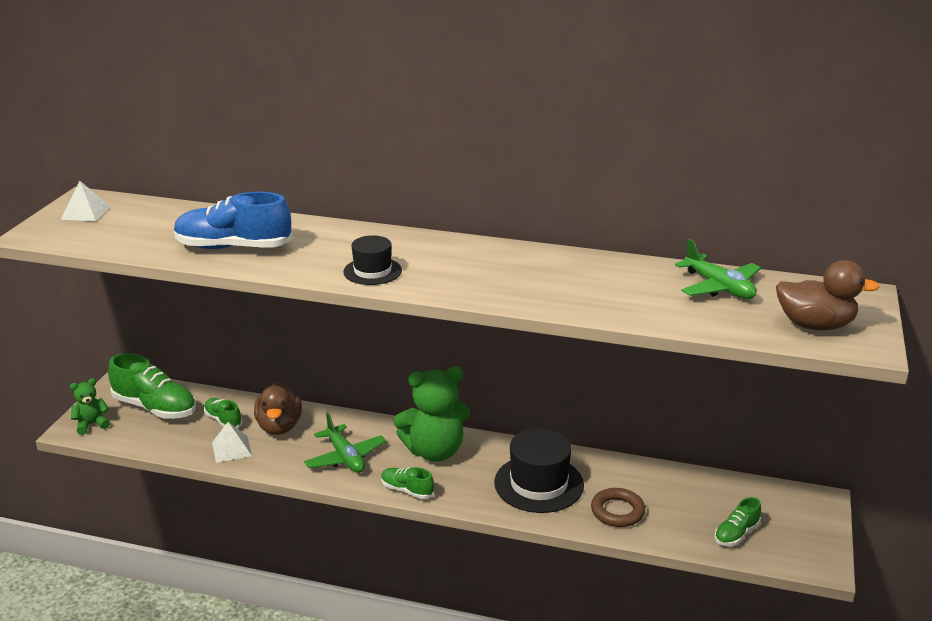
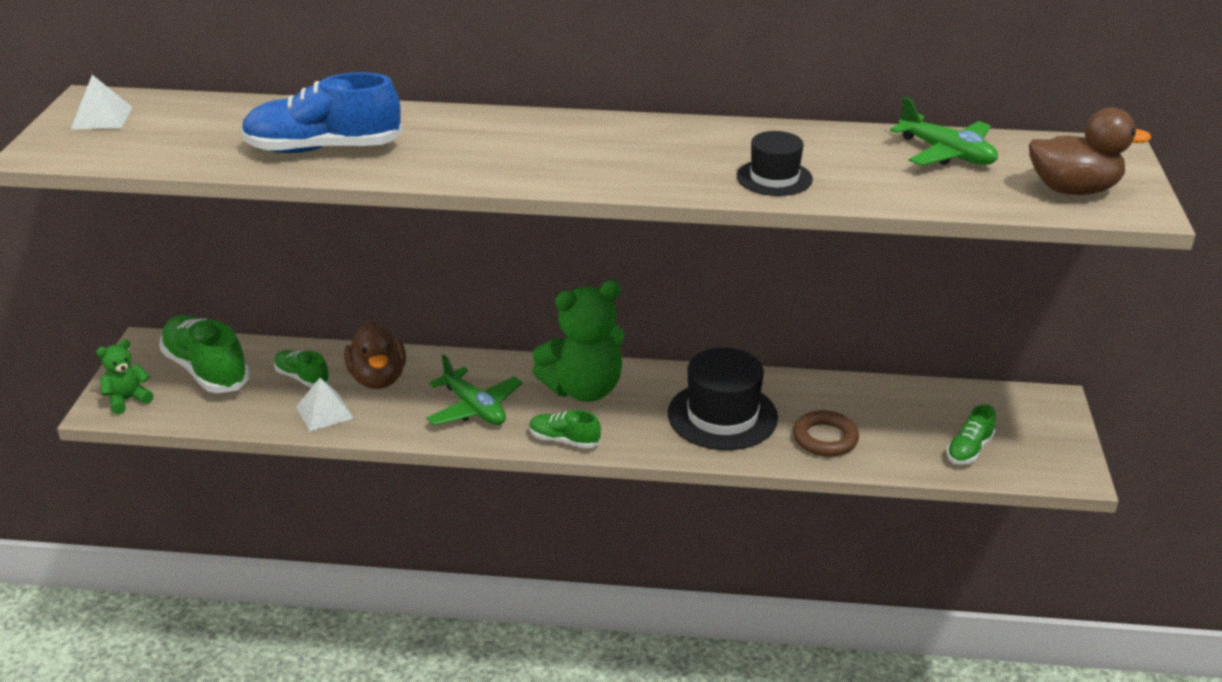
camera: 10 degrees left, 5 degrees up
green shoe [108,353,196,419] -> green shoe turned 150 degrees counterclockwise [159,315,250,393]
black hat [343,235,402,285] -> black hat moved to [737,131,813,196]

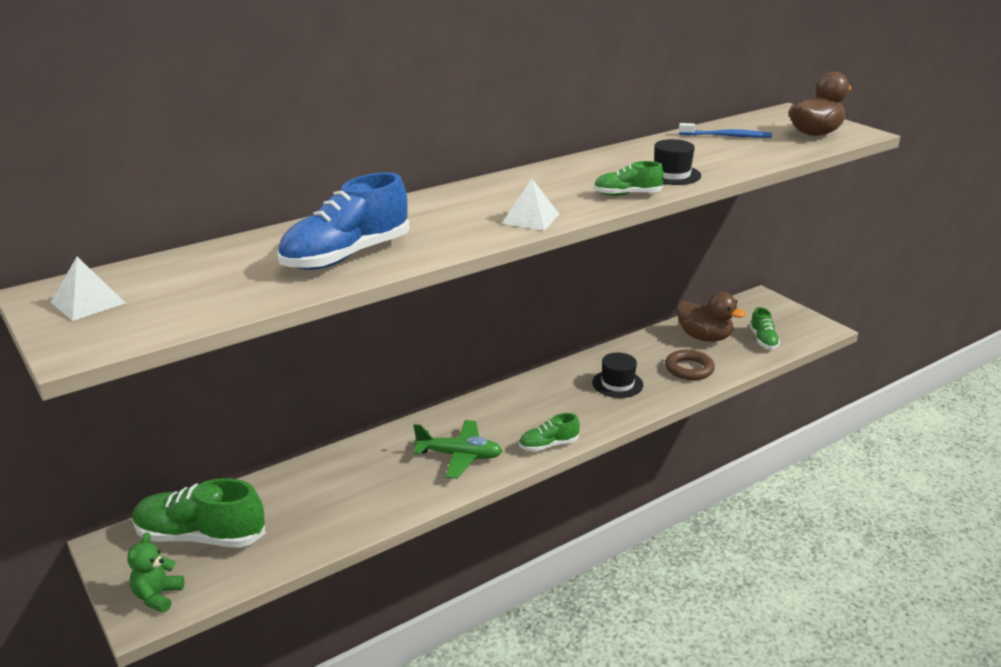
camera: 40 degrees left, 5 degrees down
green shoe [274,350,330,388] -> green shoe moved to [593,161,664,196]
white pyramid [296,378,354,431] -> white pyramid moved to [502,178,559,231]
brown duck [344,322,406,389] -> brown duck moved to [677,292,746,342]
green teddy bear [532,280,624,402] -> none
black hat [668,348,778,450] -> black hat [592,352,643,398], size x0.59
green plane [890,97,998,166] -> blue toothbrush [679,123,772,138]

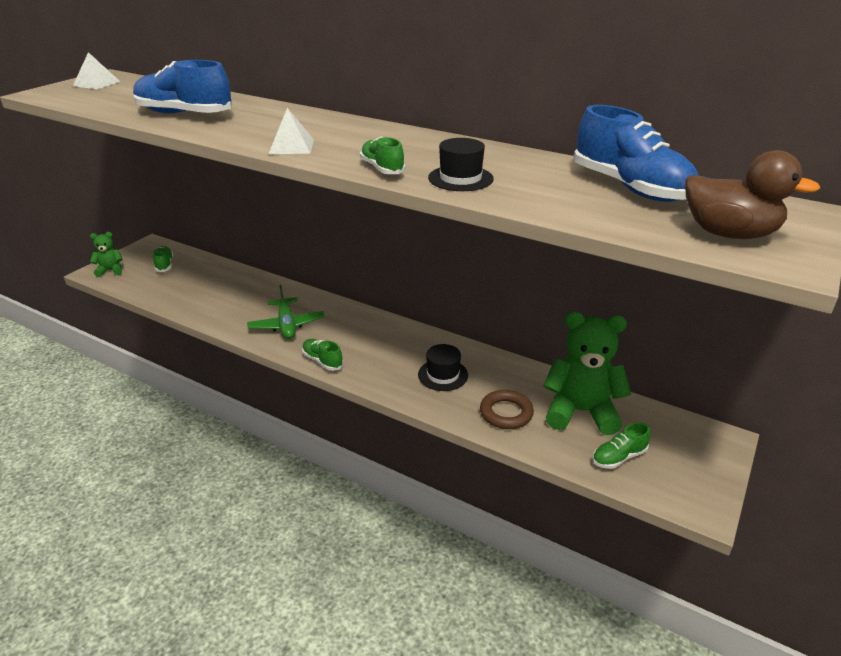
camera: 65 degrees right, 5 degrees up
green shoe [132,478,266,548] -> green shoe [153,246,173,272], size x0.53
brown duck [677,292,746,342] -> green teddy bear [543,312,631,435]
blue toothbrush [679,123,772,138] -> blue shoe [574,105,699,202]

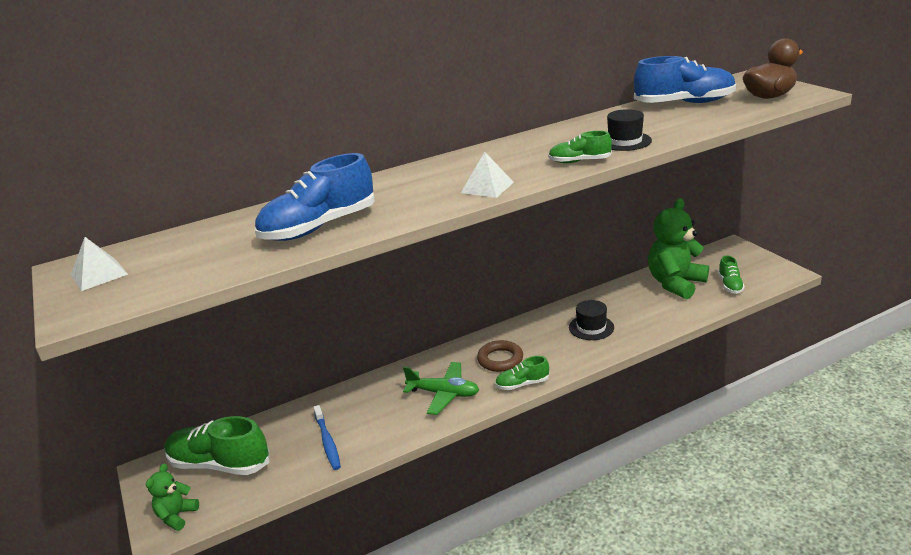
camera: 55 degrees left, 5 degrees down
green shoe [153,246,173,272] -> green shoe [165,416,269,475], size x1.89
brown ring [480,390,534,429] -> brown ring moved to [477,340,523,372]
none -> blue toothbrush [313,405,341,470]

